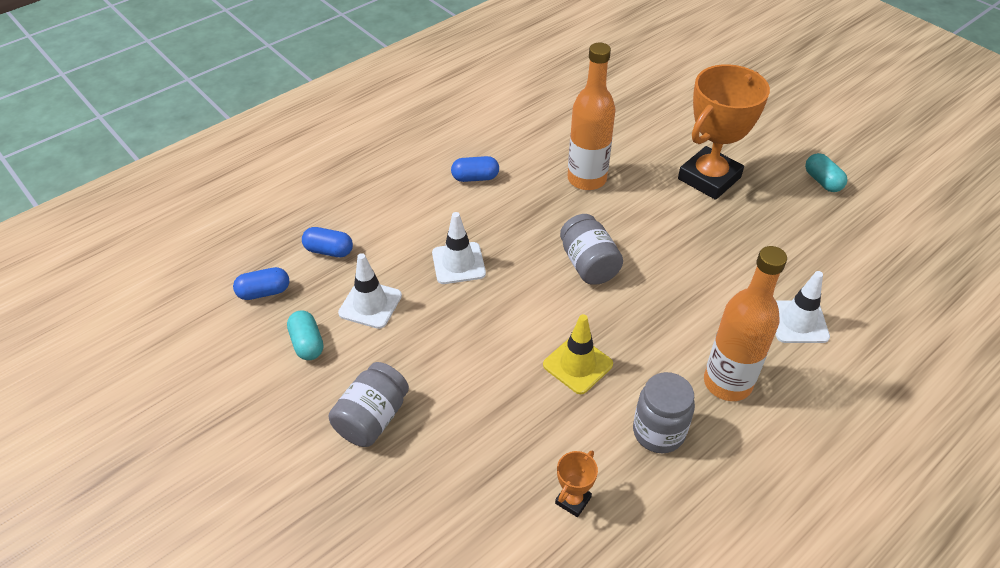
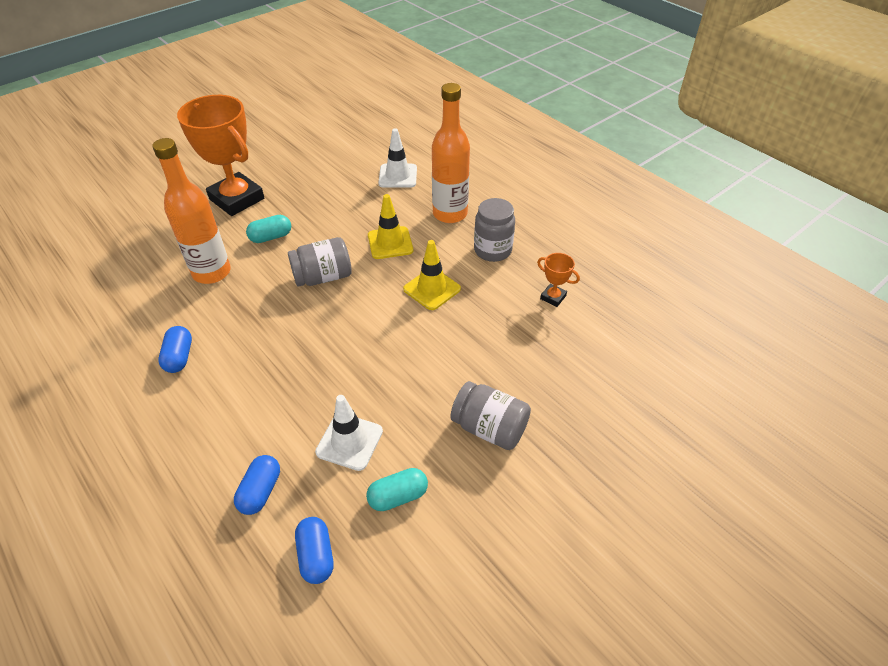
camera: 90 degrees left, 0 degrees up
white traffic cone [432,212,486,284] -> none
turquoise capsule [805,153,847,192] -> turquoise capsule moved to [246,215,291,243]
none -> yellow traffic cone [368,194,413,259]

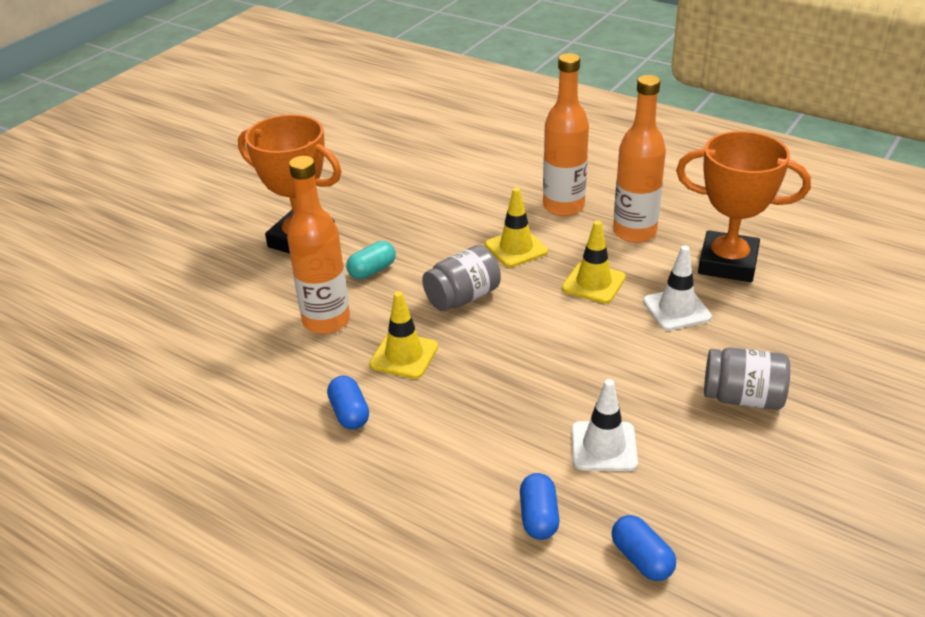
camera: 15 degrees left, 10 degrees down
turquoise capsule [366,468,428,511] -> none
white traffic cone [378,128,417,188] -> white traffic cone moved to [643,246,712,331]
grey jar [474,198,515,262] -> orange bottle [613,75,666,243]
orange trophy [537,253,580,307] -> orange trophy [676,131,811,282], size x2.37
none -> yellow traffic cone [369,291,438,379]

